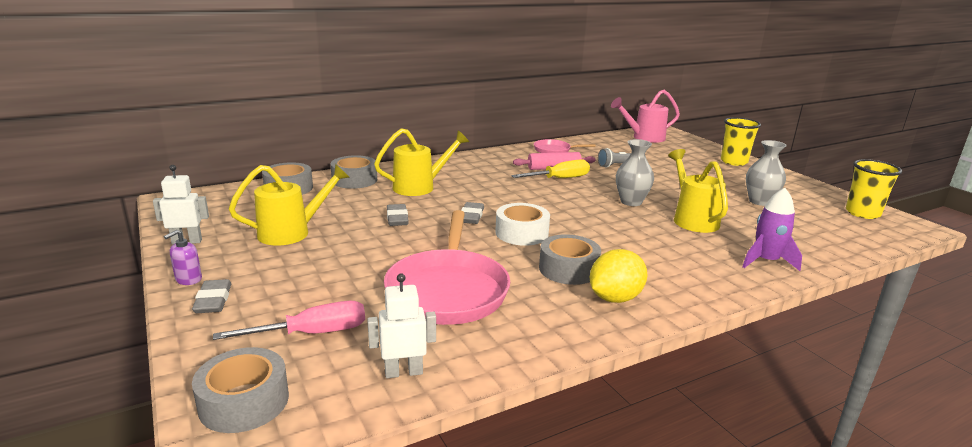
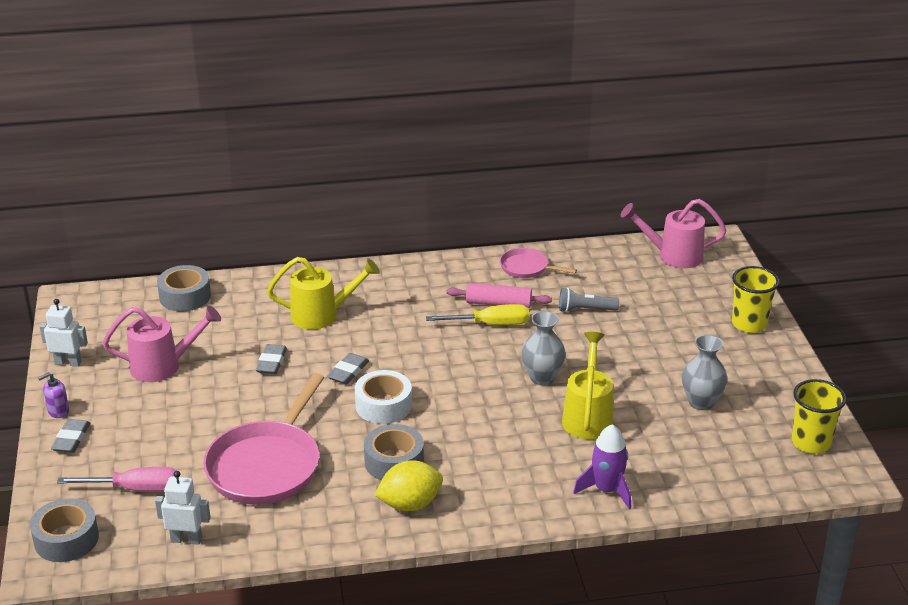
camera: 20 degrees right, 10 degrees up
yellow watering can [229,164,349,246] -> pink watering can [103,306,221,382]
grey tape [331,155,377,189] -> none

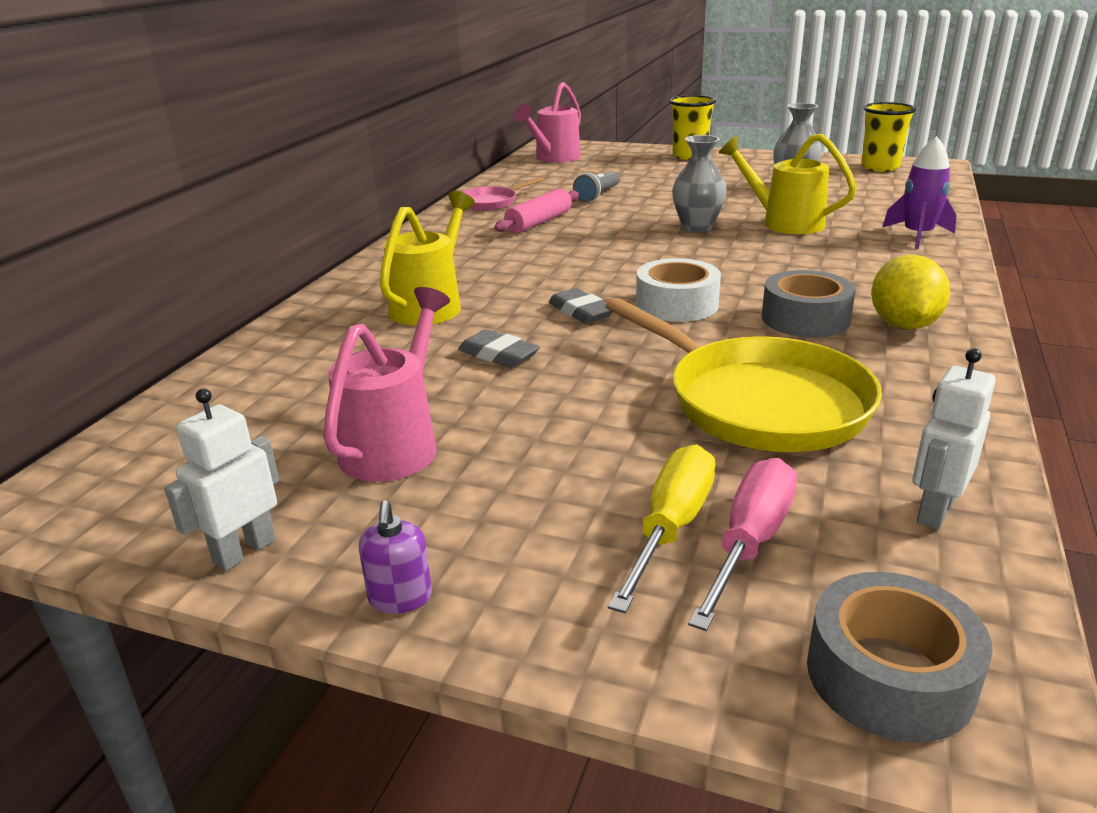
camera: 60 degrees left, 5 degrees down
grey eraser [51,419,90,453] -> none
grey tape [157,265,211,311] -> none
pink pan [203,373,325,505] -> yellow pan [605,298,882,452]
yellow screwdriver [426,304,529,325] -> yellow screwdriver moved to [608,444,715,613]

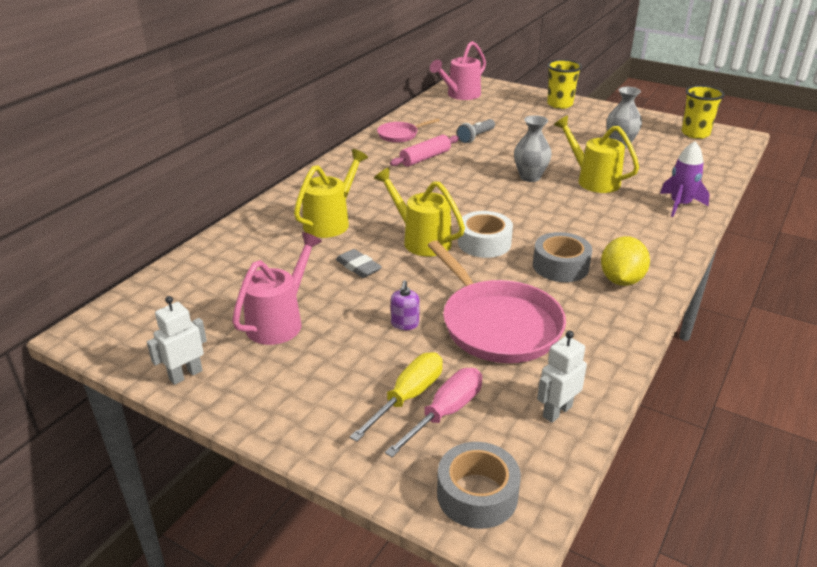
camera: 10 degrees right, 5 degrees up
purple soap dispenser [359,500,432,614] -> purple soap dispenser moved to [391,280,419,330]
grey eraser [549,288,612,324] -> yellow watering can [374,168,465,257]
yellow pan [605,298,882,452] -> pink pan [428,240,566,363]

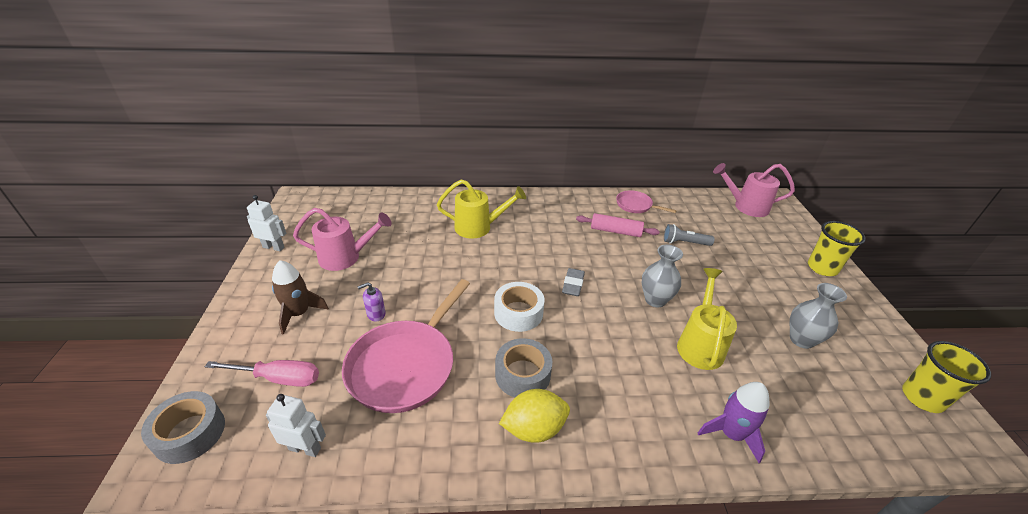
camera: 55 degrees right, 5 degrees up
grey eraser [336,249,382,278] -> grey eraser moved to [562,268,585,296]
yellow screwdriver [350,352,443,442] -> none
yellow watering can [374,168,465,257] -> none
none -> brown rocket [272,260,329,335]

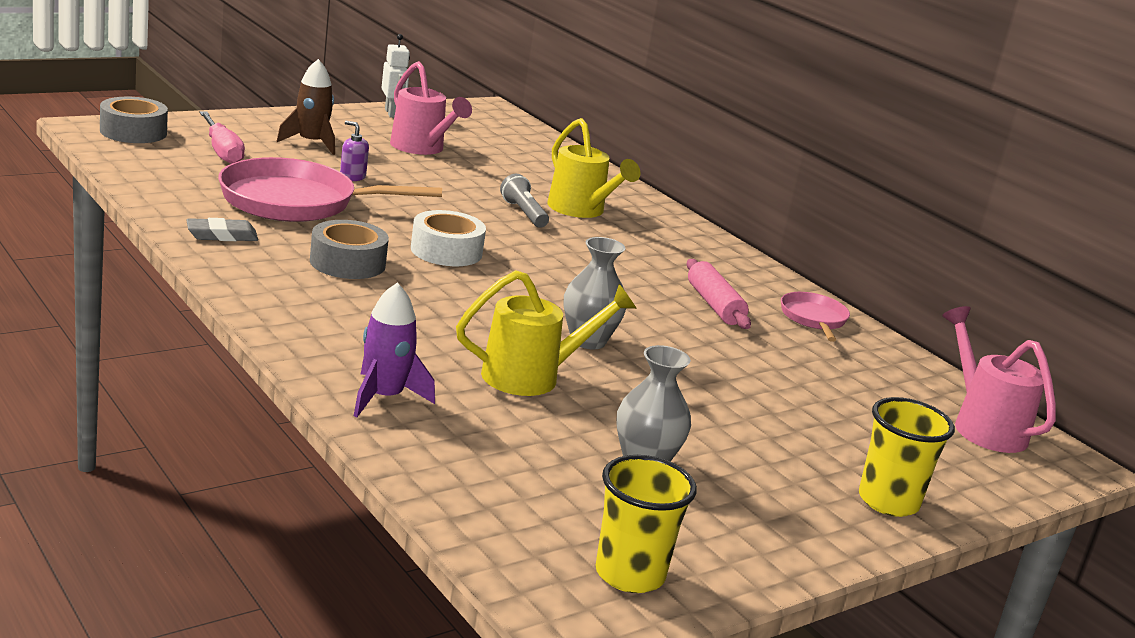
camera: 55 degrees right, 15 degrees down
white robot [266,394,326,457] -> none
yellow lemon [499,389,570,443] -> none
grey eraser [562,268,585,296] -> grey eraser moved to [186,218,258,241]
grey flashlight [664,224,715,246] -> grey flashlight moved to [500,174,549,228]

